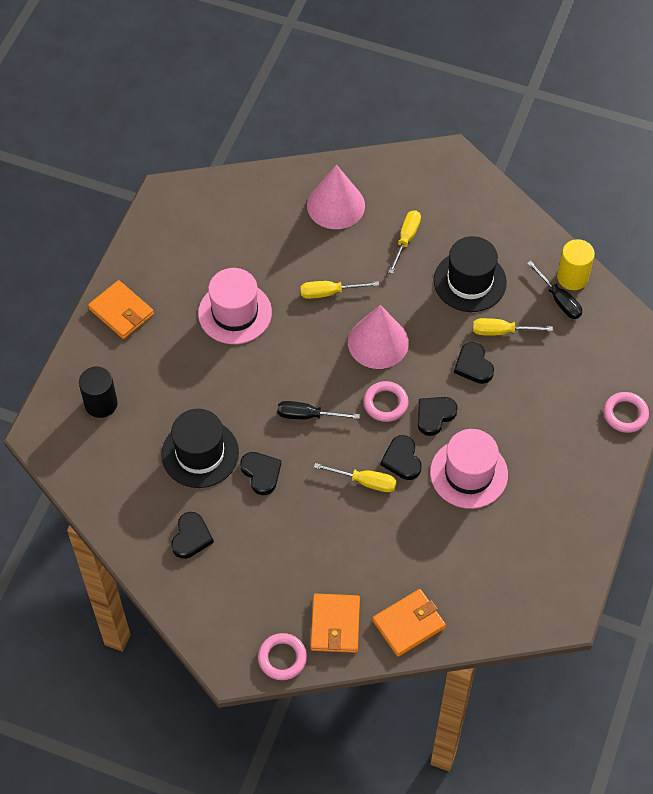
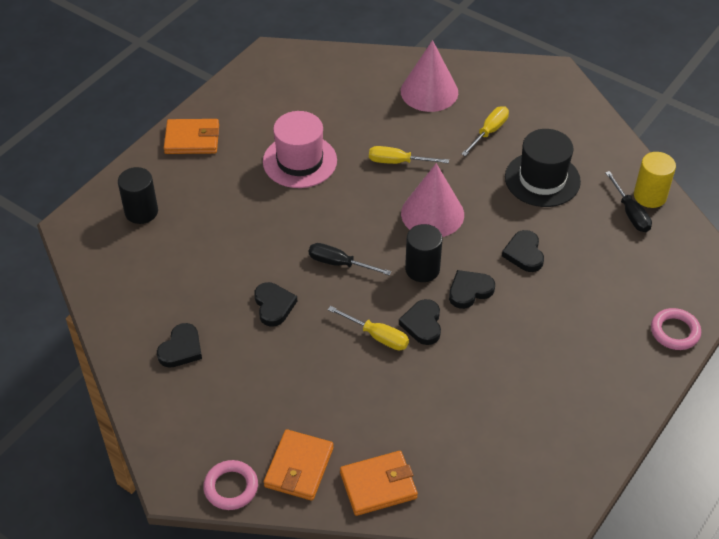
camera: 15 degrees right, 10 degrees down
orange wallet [88,280,154,339] -> orange wallet turned 60 degrees counterclockwise [164,119,219,154]
black hat [161,409,239,488] -> none
pink ring [363,381,409,422] -> black cylinder [405,224,442,282]
pink hat [430,429,508,509] -> none
yellow screwdriver [473,318,553,335] -> none

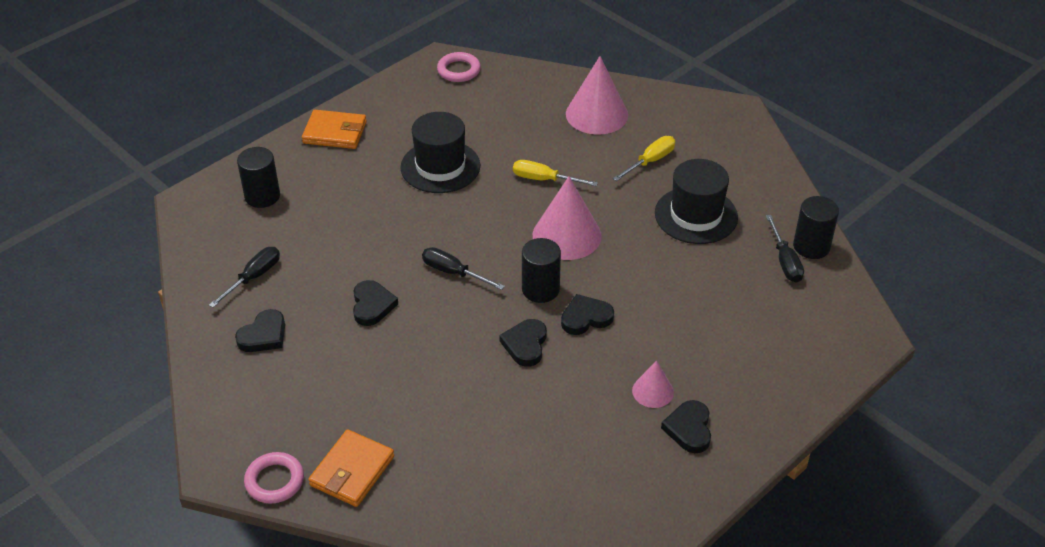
camera: 10 degrees right, 5 degrees down
pink hat [263,111,337,188] -> black hat [400,112,480,193]
yellow screwdriver [328,306,409,351] -> none
orange wallet [340,451,418,516] -> none
black heart [502,230,544,272] -> black heart moved to [661,400,711,453]
yellow cylinder [634,152,676,208] -> black cylinder [793,196,839,259]
pink ring [651,308,701,350] -> pink ring moved to [437,52,481,82]
none -> black screwdriver [209,247,280,308]
none -> pink cone [632,360,674,408]

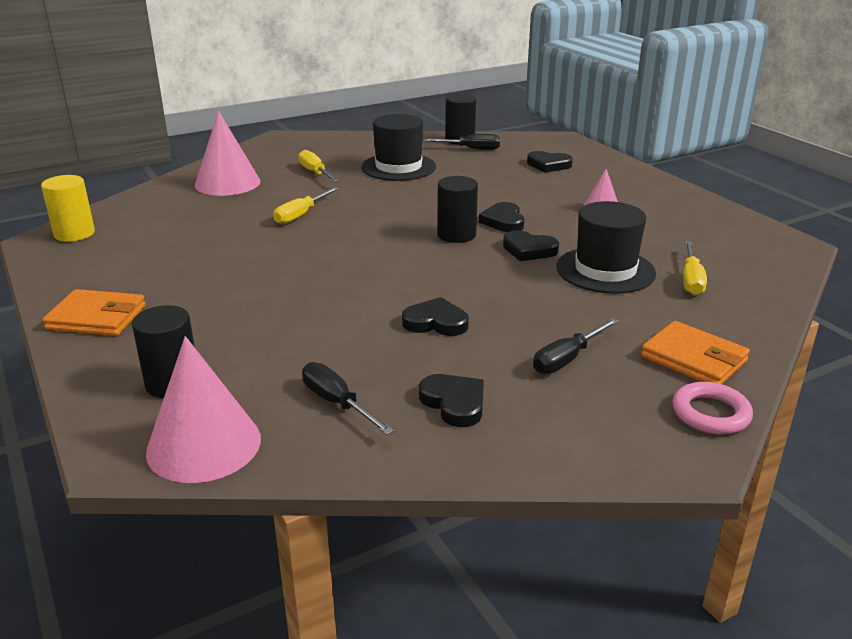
camera: 75 degrees left, 15 degrees down
orange wallet [302,110,367,149] -> orange wallet turned 75 degrees clockwise [43,289,146,336]
black hat [400,112,480,193] -> black hat moved to [556,201,656,294]
black screwdriver [422,247,505,290] -> black screwdriver moved to [533,318,619,374]
pink ring [437,52,481,82] -> yellow cylinder [41,175,95,242]
pink cone [533,176,602,260] -> pink cone moved to [146,336,261,483]
black heart [661,400,711,453] -> black heart moved to [527,151,573,173]
none -> yellow screwdriver [683,241,707,295]

